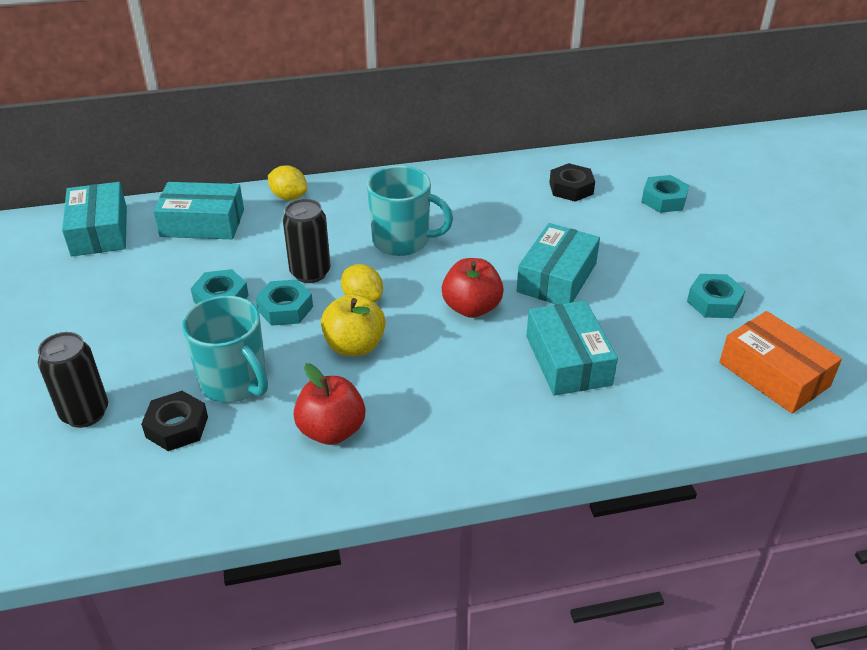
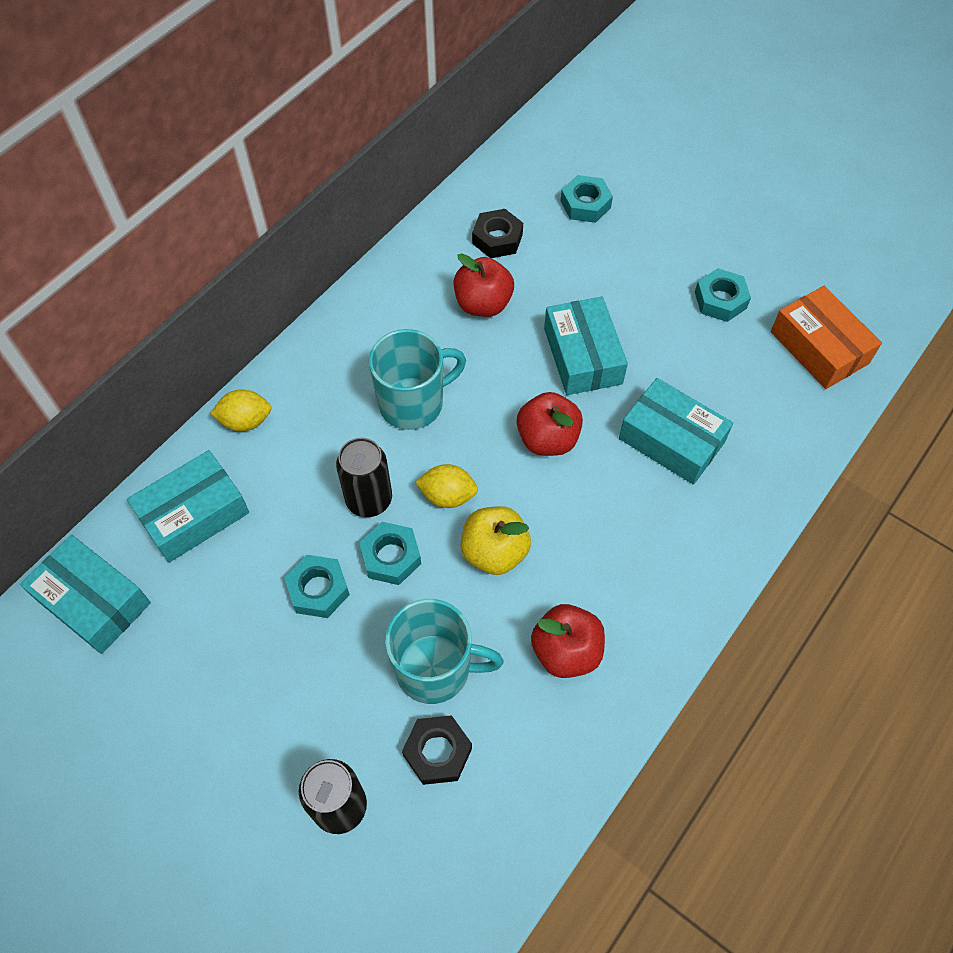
camera: 40 degrees left, 20 degrees up
orange box [719,311,842,414] -> orange box turned 45 degrees clockwise [771,286,882,389]
none -> red apple [454,253,514,317]

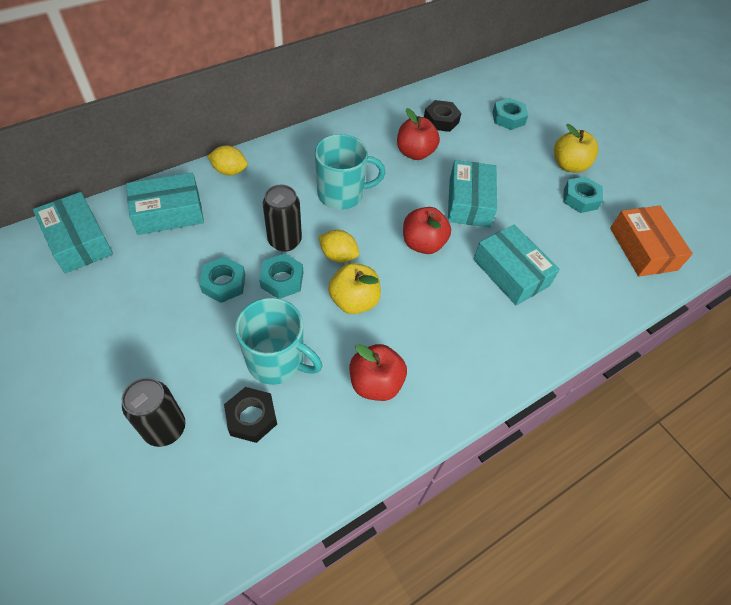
camera: 15 degrees right, 5 degrees down
none -> yellow apple [554,124,599,173]

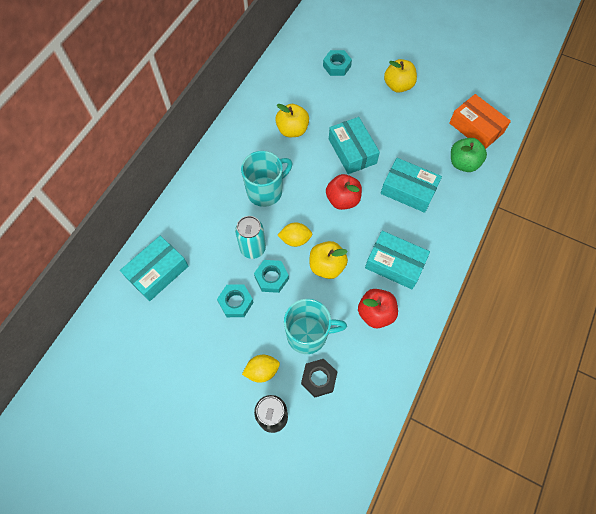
camera: 25 degrees left, 10 degrees up
turquoise box [33,192,113,273] -> turquoise box moved to [365,231,430,289]
yellow lemon [207,145,248,175] -> yellow lemon moved to [242,355,280,383]
black can [263,185,302,252] -> turquoise can [235,216,266,259]
red apple [397,108,440,160] -> yellow apple [275,104,309,137]
black nut [424,100,461,132] -> none
turquoise nut [563,176,603,213] -> none
none -> green apple [451,138,487,172]

